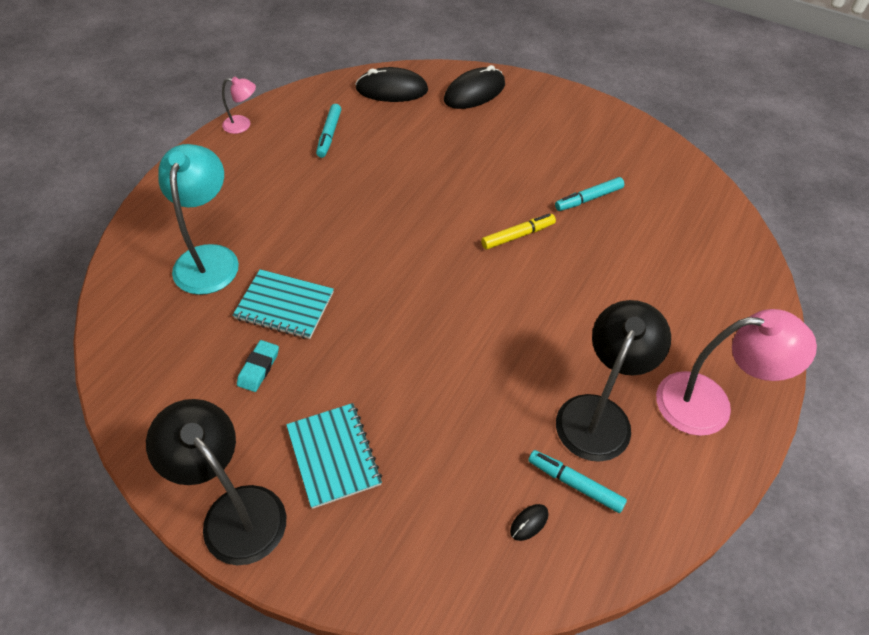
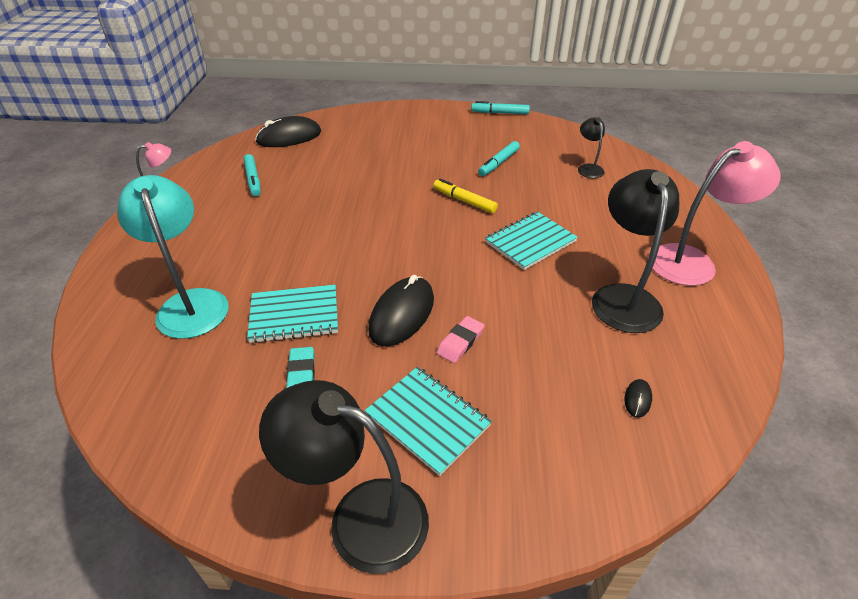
camera: 25 degrees left, 10 degrees down
black mouse [444,65,505,109] -> black mouse moved to [368,275,434,347]
yellow marker [481,213,556,250] -> yellow marker turned 90 degrees counterclockwise [433,179,498,213]
turquoise marker [528,450,627,513] -> turquoise marker moved to [471,101,530,114]
none -> pink eraser [437,316,485,363]
none -> turquoise notebook [485,211,578,270]
none -> black lamp [578,117,605,178]

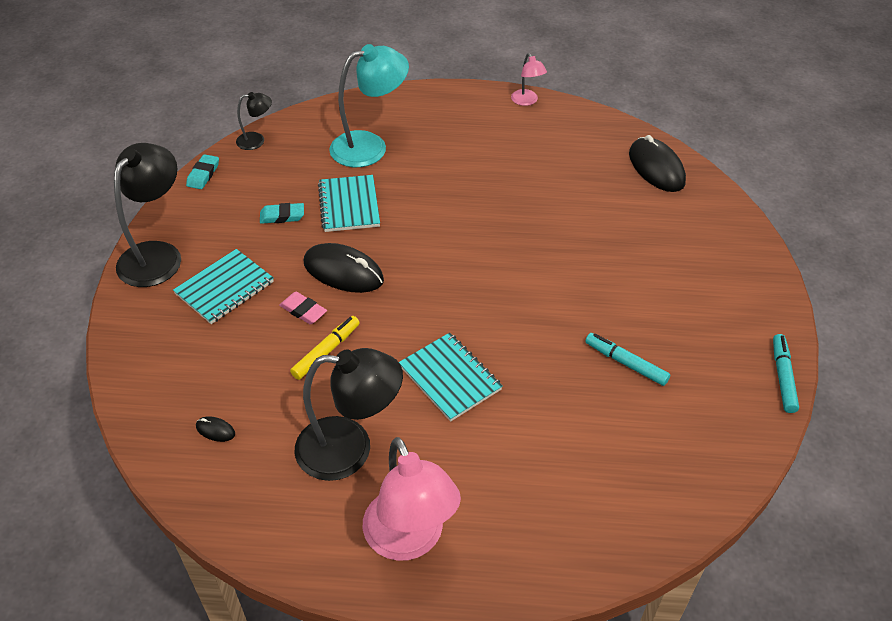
camera: 90 degrees right, 5 degrees up
turquoise marker [243,154,261,196] -> none
yellow marker [433,179,498,213] -> yellow marker moved to [290,316,360,380]
black lamp [578,117,605,178] -> black lamp moved to [236,92,272,150]
none -> turquoise eraser [186,154,219,189]

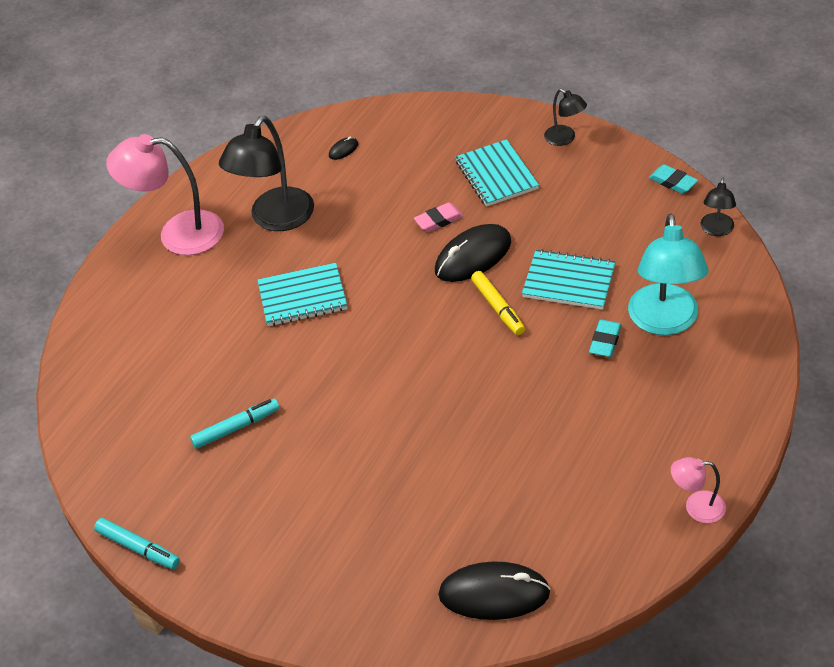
camera: 120 degrees right, 0 degrees up
black lamp [114,143,181,287] -> black lamp [544,89,587,146], size x0.50
turquoise eraser [260,203,304,224] -> turquoise eraser moved to [589,320,622,357]
yellow marker [290,316,360,380] -> yellow marker moved to [471,271,525,335]

